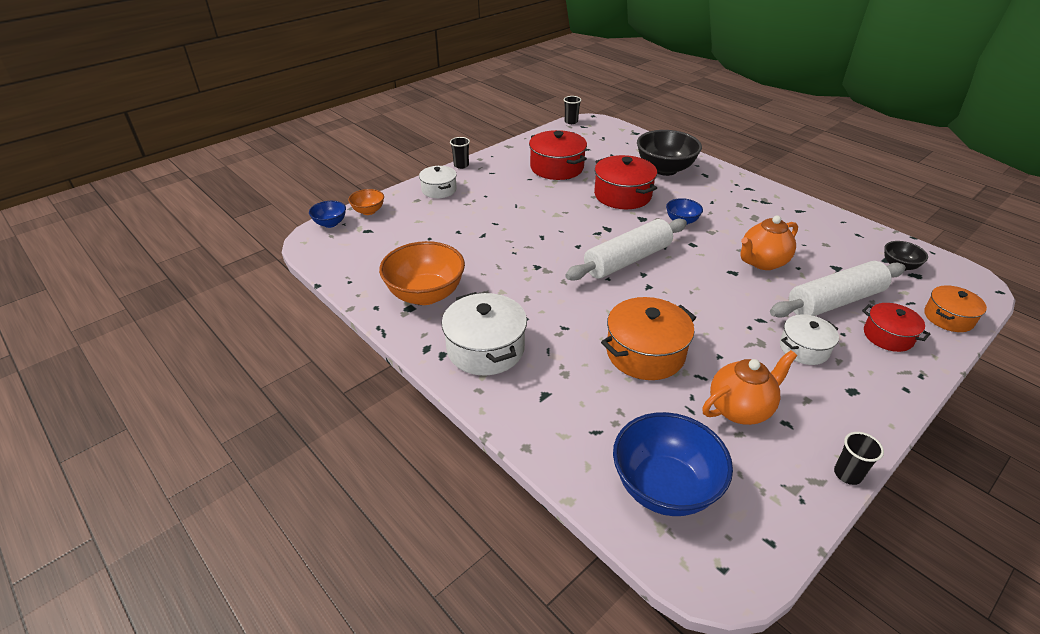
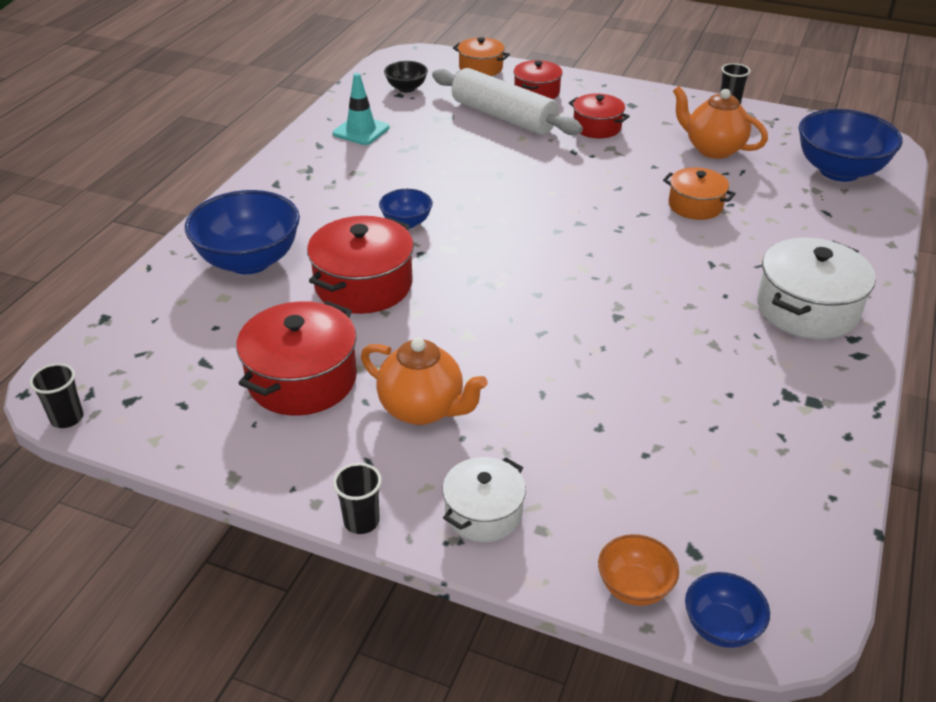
camera: 115 degrees left, 0 degrees up
orange bowl [379,241,465,305] -> none
white rolling pin [565,219,687,281] -> none
orange pot [601,297,696,380] -> orange pot [663,167,736,220], size x0.62
black bowl [637,130,702,176] -> blue bowl [185,190,300,274]
orange teapot [741,216,798,270] -> orange teapot moved to [361,337,488,425]
white pot [780,314,839,365] -> red pot [569,93,630,138]
none -> turquoise traffic cone [333,73,389,145]

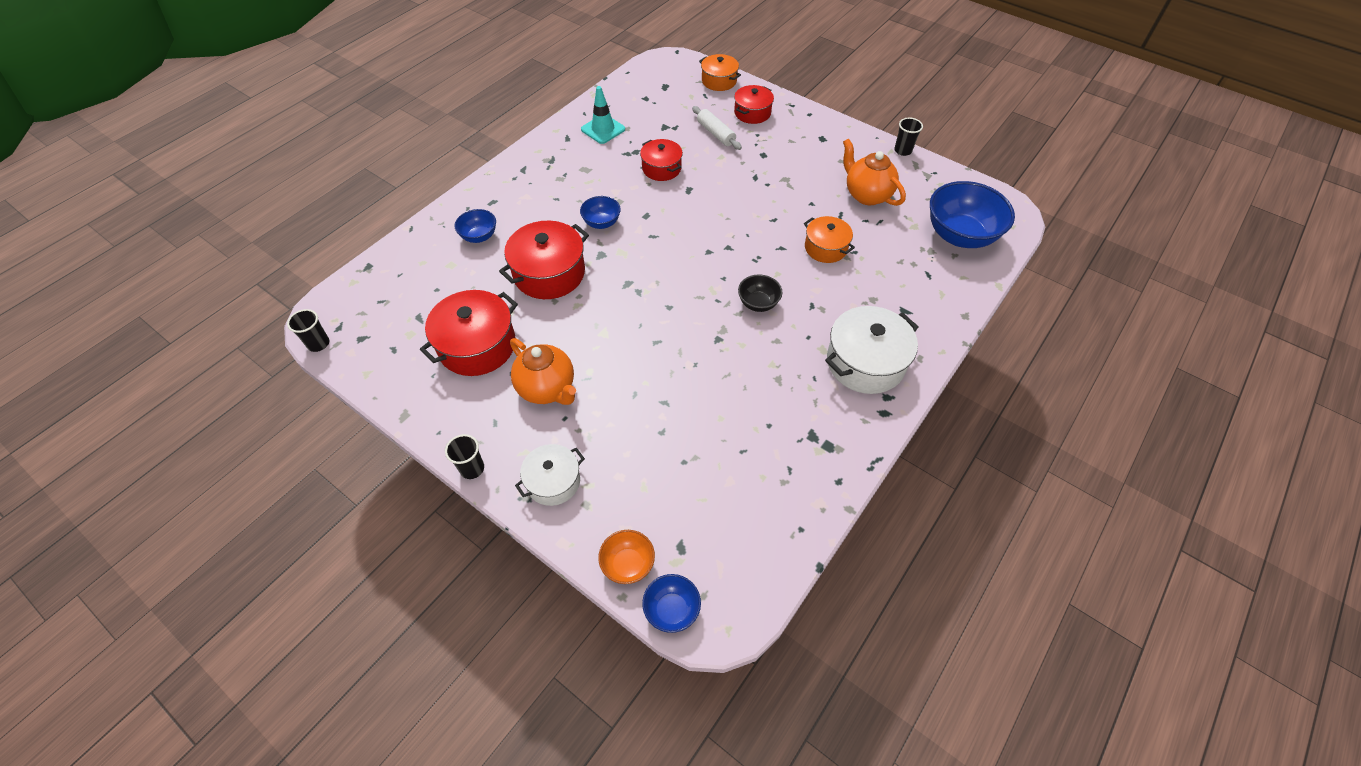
camera: 15 degrees right, 15 degrees up
blue bowl [185,190,300,274] -> blue bowl [455,209,496,243], size x0.51
black bowl [384,61,428,92] -> black bowl moved to [738,274,782,312]
white rolling pin [432,68,583,135] -> white rolling pin [692,106,742,150], size x0.54
red pot [569,93,630,138] -> red pot moved to [640,139,683,181]

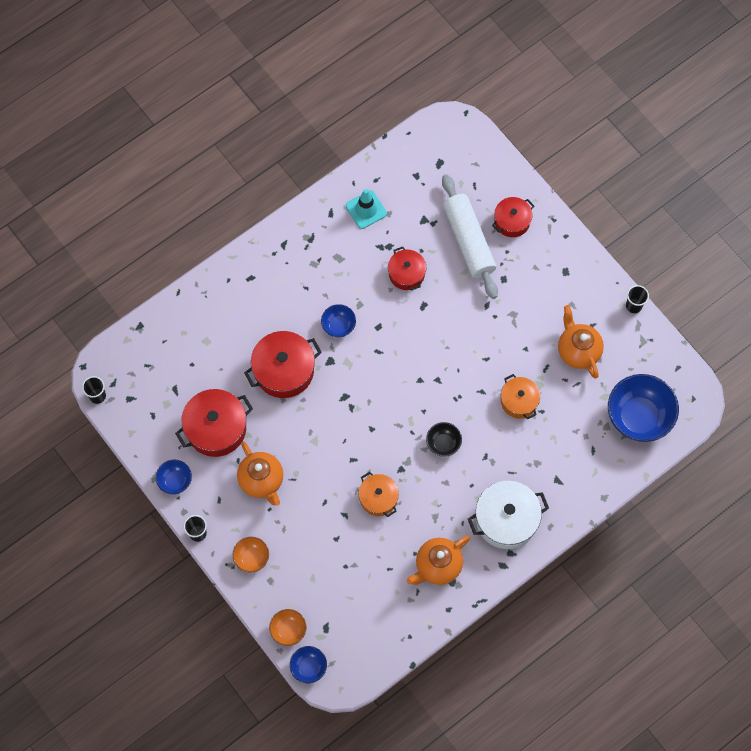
camera: 15 degrees right, 15 degrees up
blue bowl [455,209,496,243] -> blue bowl moved to [156,459,192,494]
white pot [515,444,585,506] -> orange bowl [232,537,269,573]
white rolling pin [692,106,742,150] -> white rolling pin [442,174,498,299], size x1.86
orange pot [699,54,741,91] -> orange pot moved to [358,472,399,517]
none -> orange teapot [406,536,470,585]

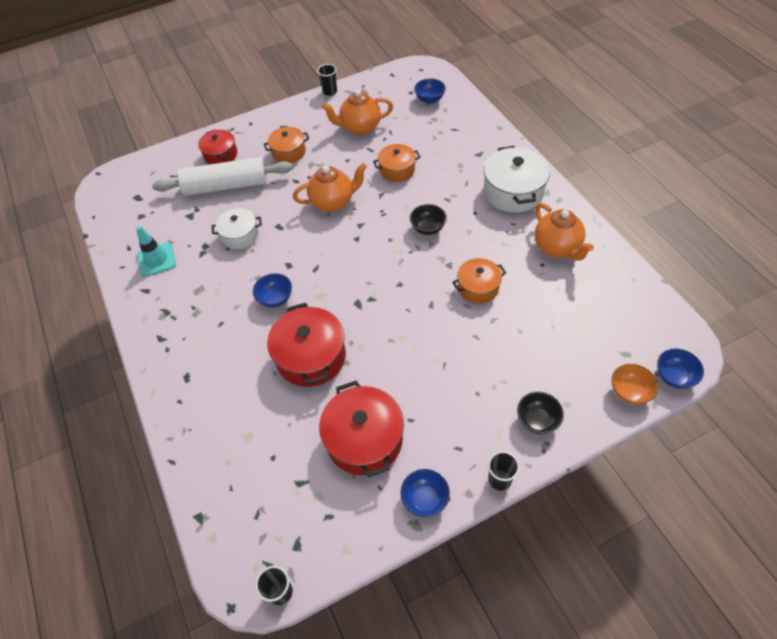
camera: 75 degrees left, 15 degrees down
orange bowl [232,537,269,573] -> black bowl [517,392,564,434]
orange teapot [237,441,283,506] -> orange teapot moved to [293,163,367,212]
red pot [388,247,426,291] -> white pot [212,208,262,249]
blue bowl [608,374,679,442] -> blue bowl [414,79,446,104], size x0.51
none -> orange pot [264,127,309,163]

